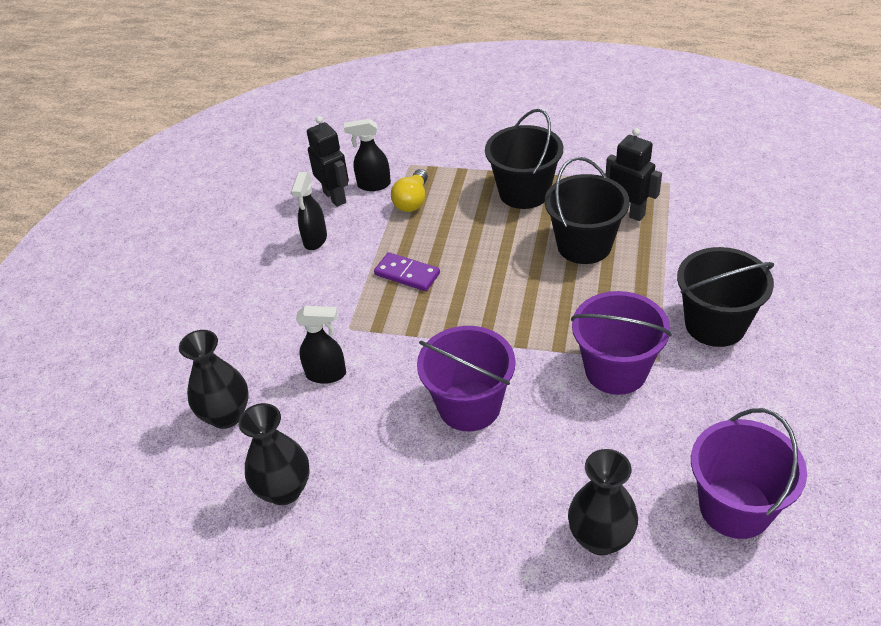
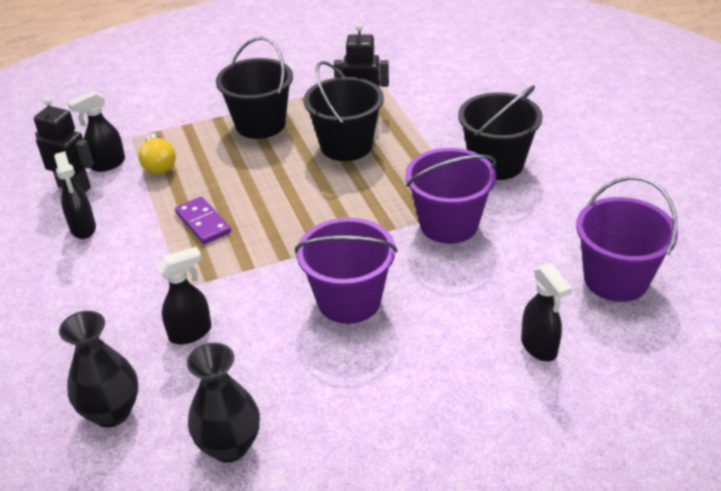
camera: 35 degrees left, 5 degrees down
purple domino [374,252,440,291] -> purple domino turned 60 degrees clockwise [175,197,231,244]
black vase [568,449,638,555] -> black spray bottle [521,263,572,361]

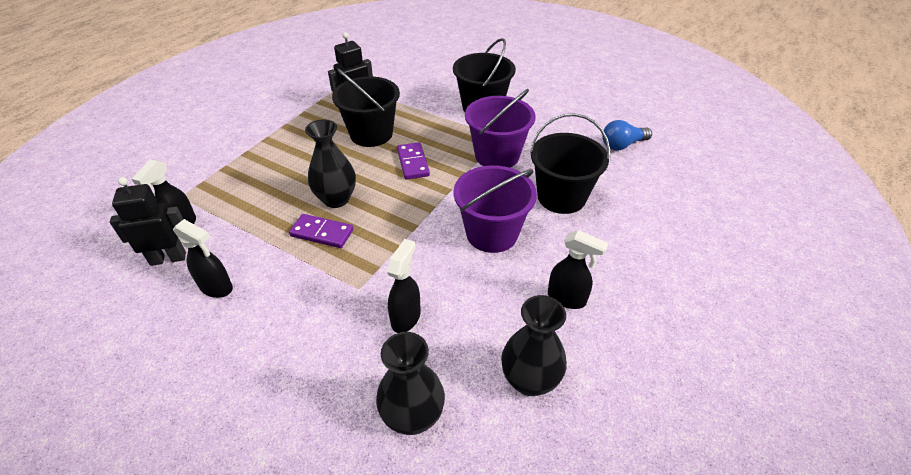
camera: 40 degrees left, 5 degrees up
yellow light bulb [139,133,176,174] -> none
black bucket [216,37,293,139] -> black bucket moved to [530,113,610,214]
black spray bottle [521,263,572,361] -> black spray bottle moved to [548,230,609,309]
purple bucket [576,176,678,302] -> blue light bulb [602,120,652,150]
none -> black vase [305,119,356,208]
none -> purple domino [397,142,430,180]

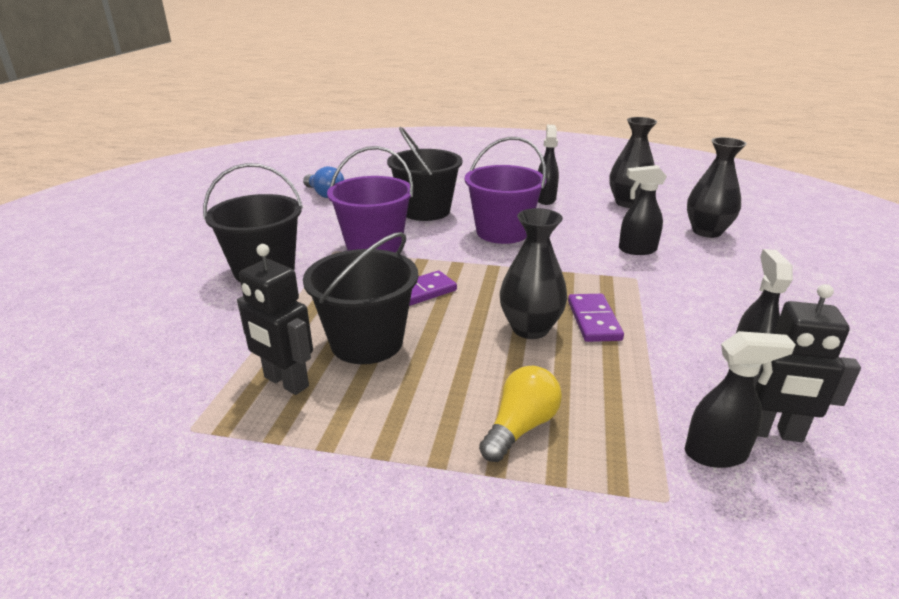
camera: 110 degrees left, 15 degrees down
black robot [110,177,186,266] -> black robot turned 45 degrees counterclockwise [754,284,861,442]
none -> yellow light bulb [479,366,562,462]

